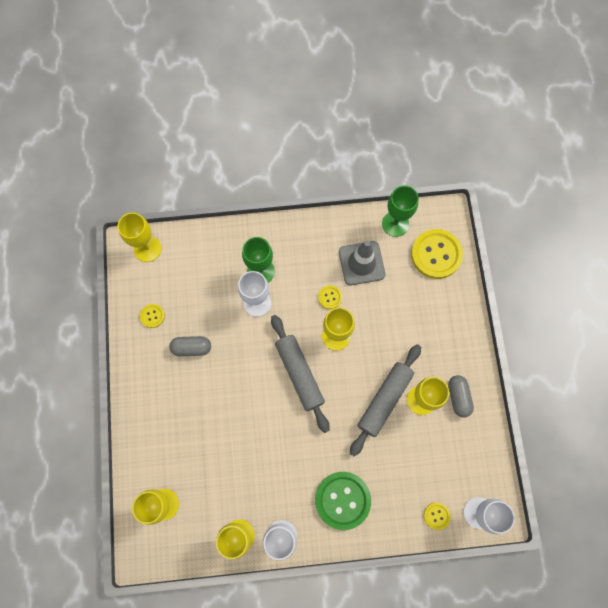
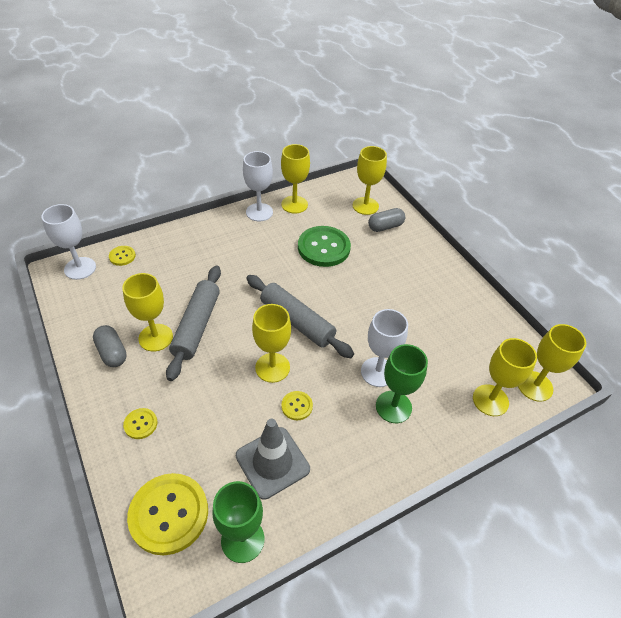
camera: 155 degrees right, 25 degrees down
yellow button [140,304,165,328] -> yellow button moved to [123,408,158,439]
grey capsule [169,336,211,356] -> grey capsule moved to [368,208,405,232]
green button [315,472,371,530] -> green button moved to [298,226,351,267]
none -> yellow goblet [473,338,537,416]

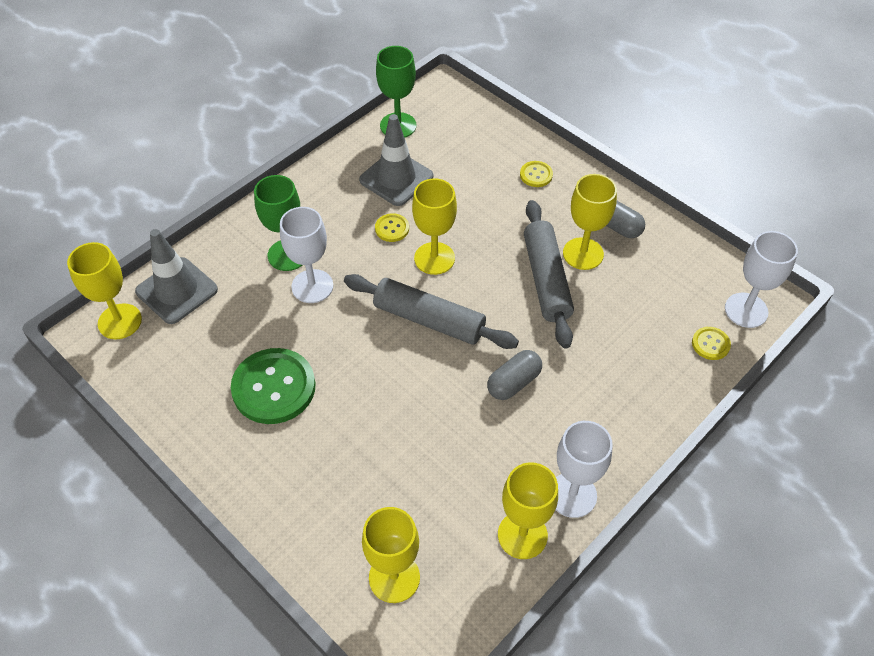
camera: 165 degrees right, 5 degrees up
yellow button [127,473,208,555] -> none
green button [298,226,351,267] -> green button moved to [231,348,315,424]
grey capsule [368,208,405,232] -> grey capsule moved to [487,350,542,400]
yellow goblet [473,338,537,416] -> grey traffic cone [135,229,218,324]

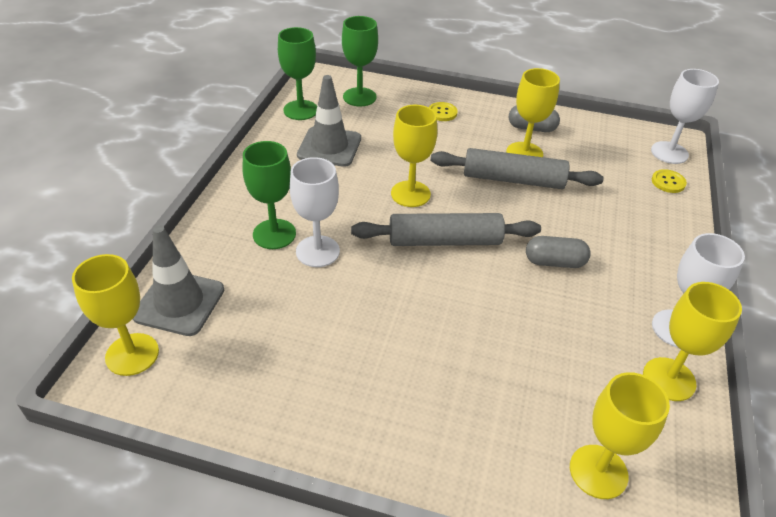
camera: 30 degrees left, 10 degrees down
green button [231,348,315,424] -> none
yellow button [375,213,409,242] -> none
grey capsule [487,350,542,400] -> grey capsule turned 75 degrees clockwise [526,236,591,268]
grey rolling pin [524,200,574,349] -> grey rolling pin turned 45 degrees counterclockwise [431,148,604,189]
none -> green goblet [342,16,378,107]

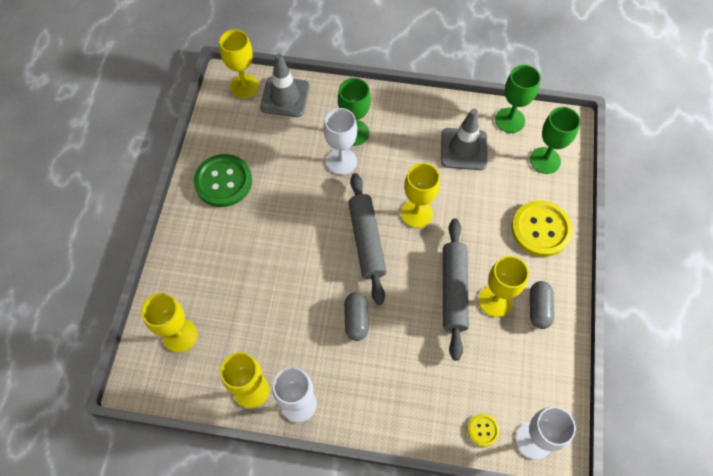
camera: 85 degrees right, 20 degrees up
yellow button [429,102,458,121] -> yellow button [512,200,573,257], size x2.14
none -> green button [194,154,252,207]

